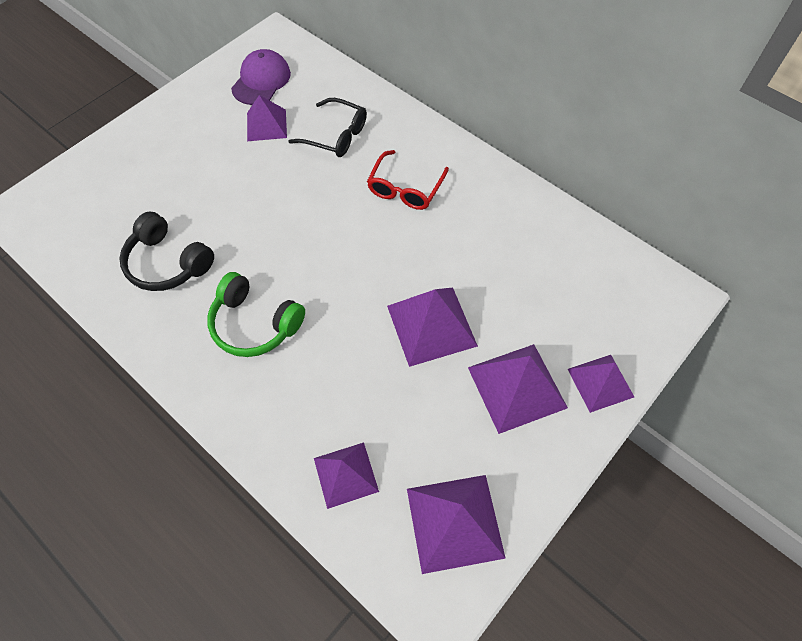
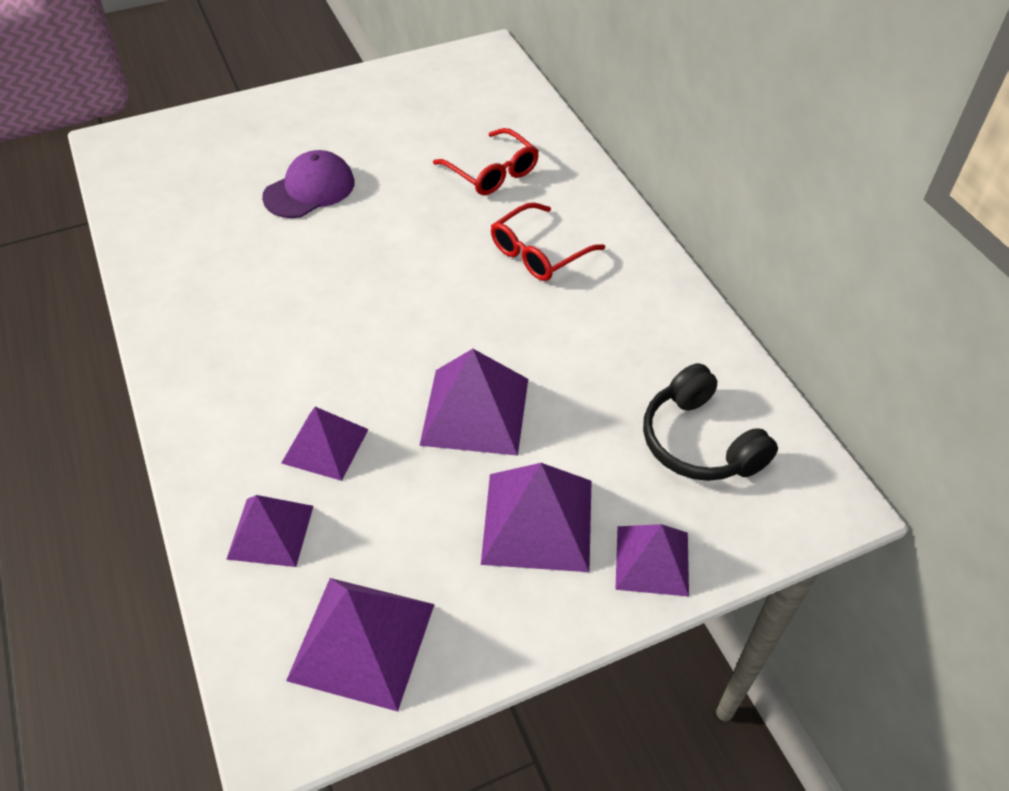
camera: 25 degrees right, 10 degrees down
black headphones [119,211,214,291] -> black headphones moved to [643,363,778,481]
green headphones [207,272,305,357] -> none
purple cap [231,49,291,105] -> purple cap moved to [262,150,354,218]
purple pyramid [247,95,287,141] -> purple pyramid moved to [281,407,369,481]
black glasses [289,98,367,157] -> red glasses [433,128,539,195]

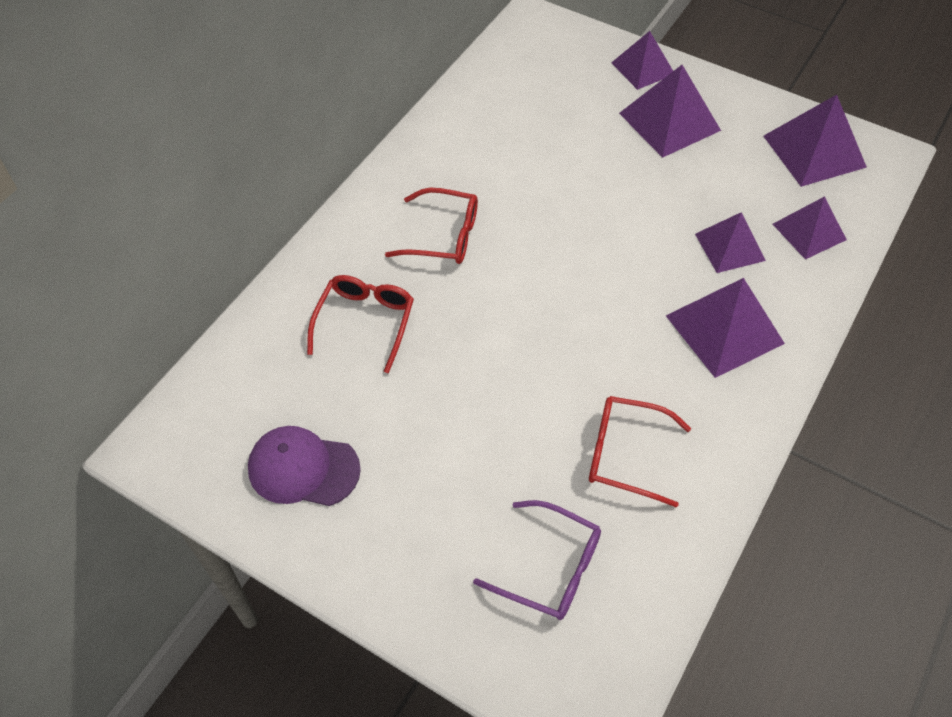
camera: 125 degrees left, 5 degrees up
purple cap [262,150,354,218] -> purple cap moved to [248,426,361,506]
purple pyramid [419,349,528,456] -> purple pyramid moved to [666,278,785,378]
black headphones [643,363,778,481] -> none
none -> purple glasses [473,500,601,620]
none -> red glasses [589,396,691,508]

